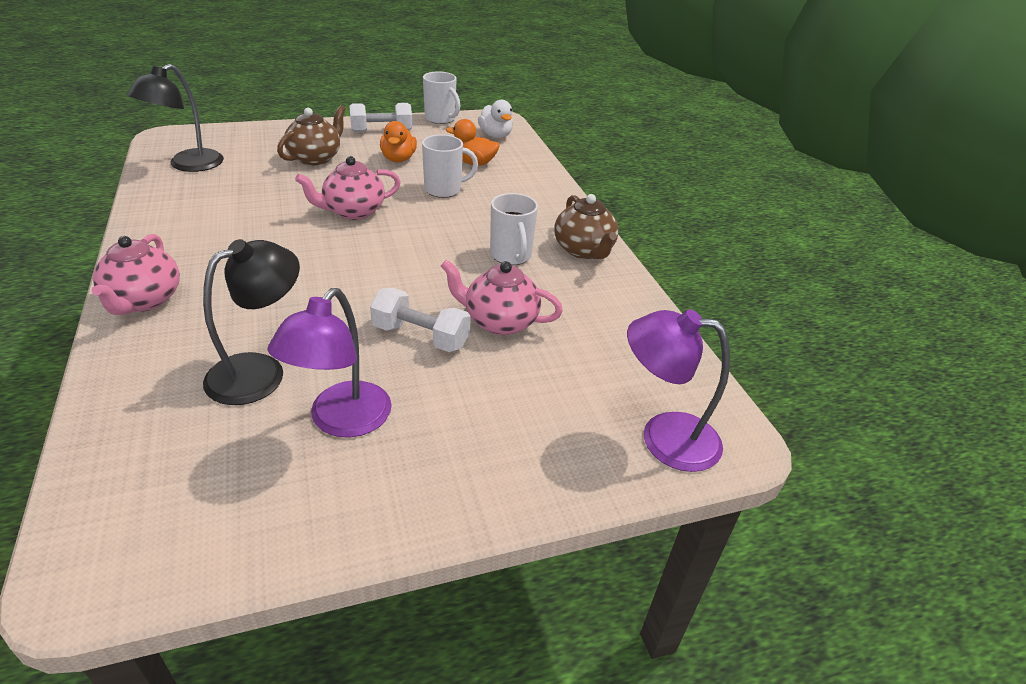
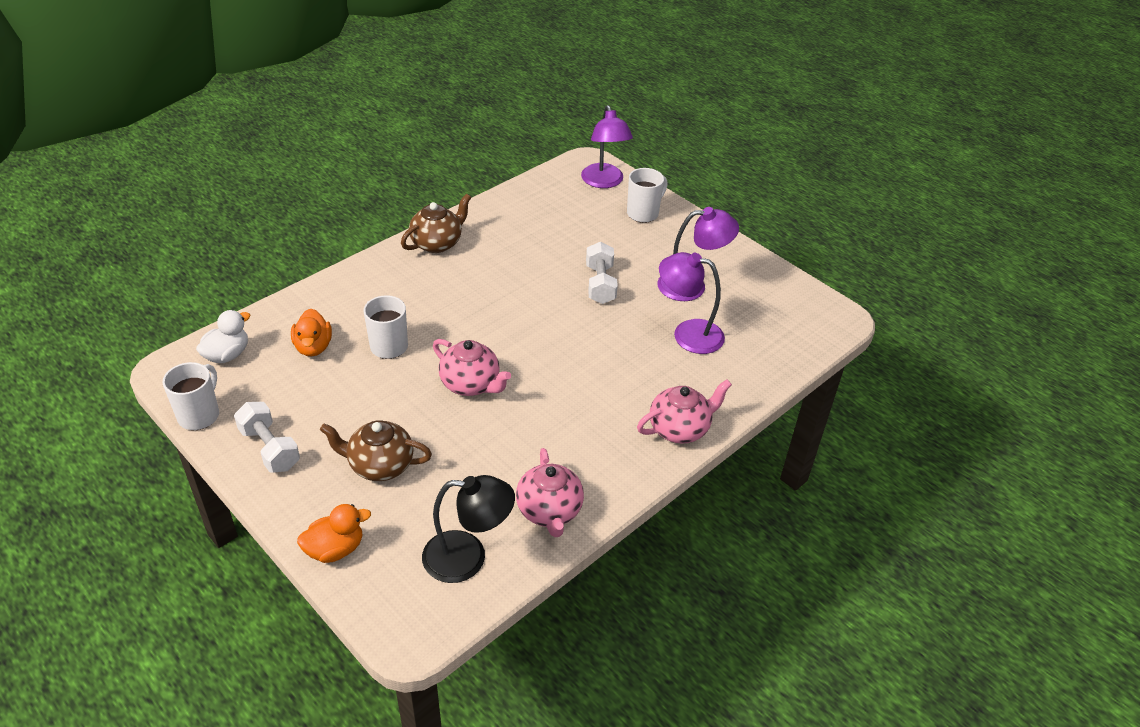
camera: 115 degrees left, 5 degrees up
black lamp [203,239,300,405] -> purple lamp [659,252,725,354]
orange duck [380,121,417,162] -> orange duck moved to [297,504,371,563]
pink teapot [441,260,563,335] -> pink teapot moved to [516,448,584,537]
white mug [490,193,538,265] -> white mug moved to [627,168,668,223]

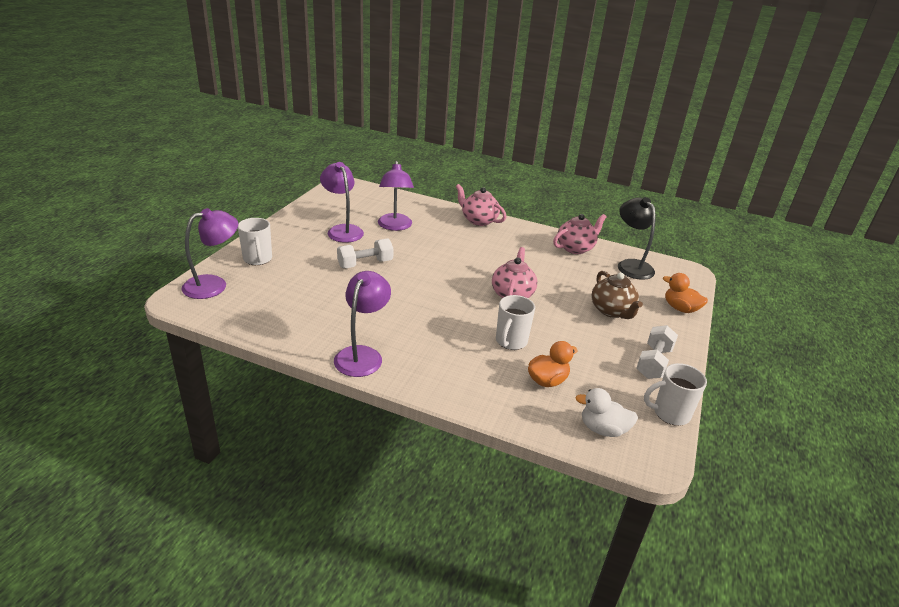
camera: 115 degrees left, 10 degrees down
brown teapot [401,194,471,253] -> purple lamp [334,271,391,377]
white mug [627,168,668,223] -> white mug turned 135 degrees counterclockwise [238,218,272,265]

